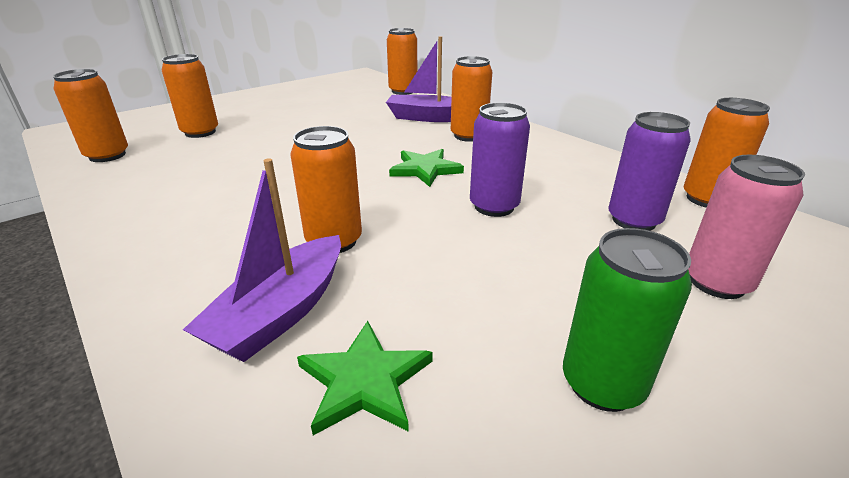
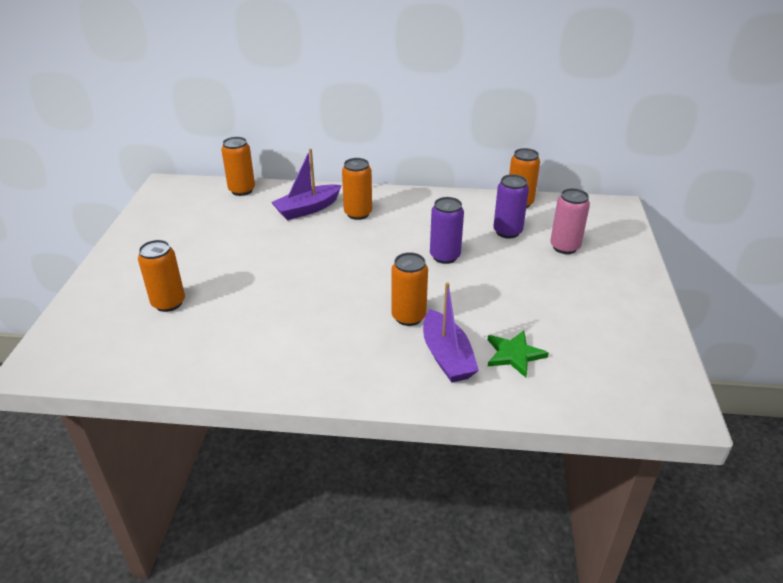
camera: 45 degrees left, 5 degrees up
orange can [53,69,128,162] -> none
green star [389,149,464,187] -> none
green can [563,228,692,412] -> none

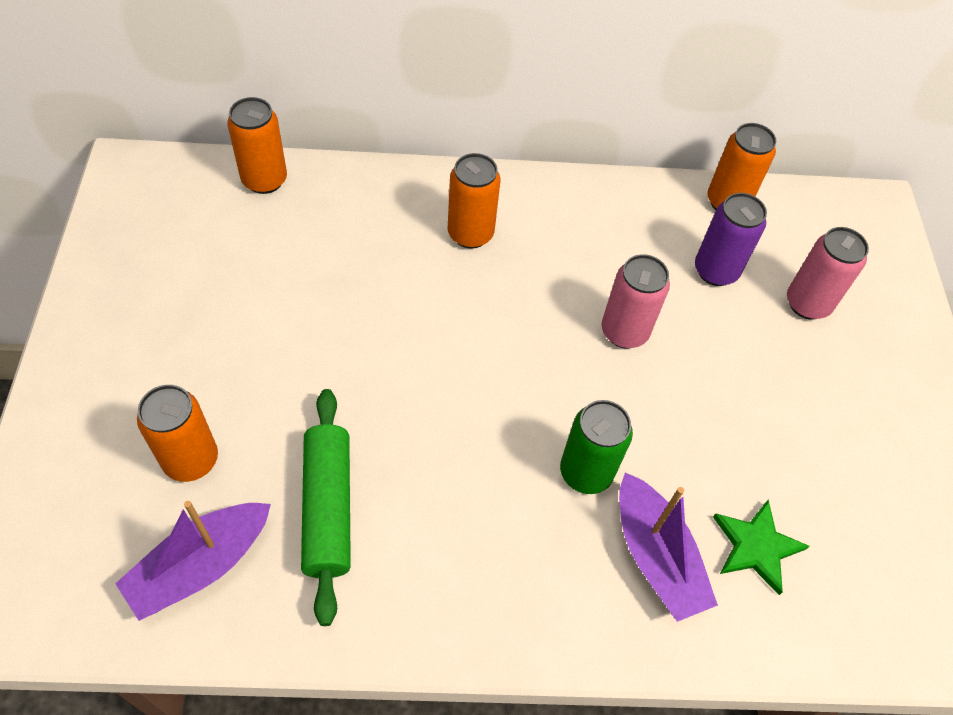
camera: 10 degrees left, 20 degrees up
purple boat [271,149,342,220] -> purple boat moved to [115,501,271,621]
orange can [391,252,428,326] -> green can [560,400,633,494]
purple can [430,197,464,264] -> pink can [602,254,670,348]
none -> green rolling pin [301,389,351,626]

